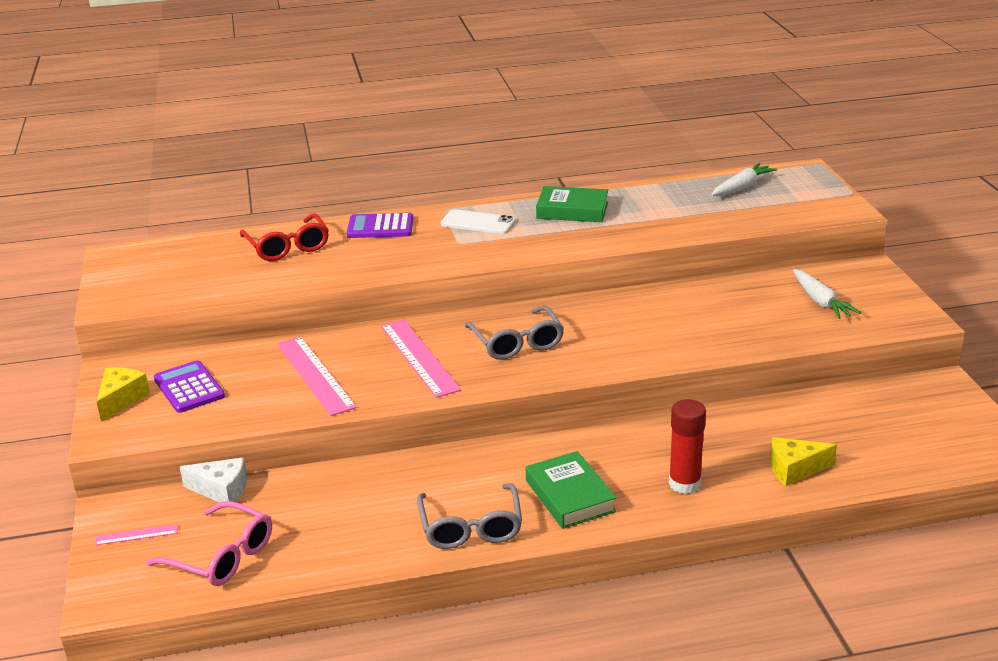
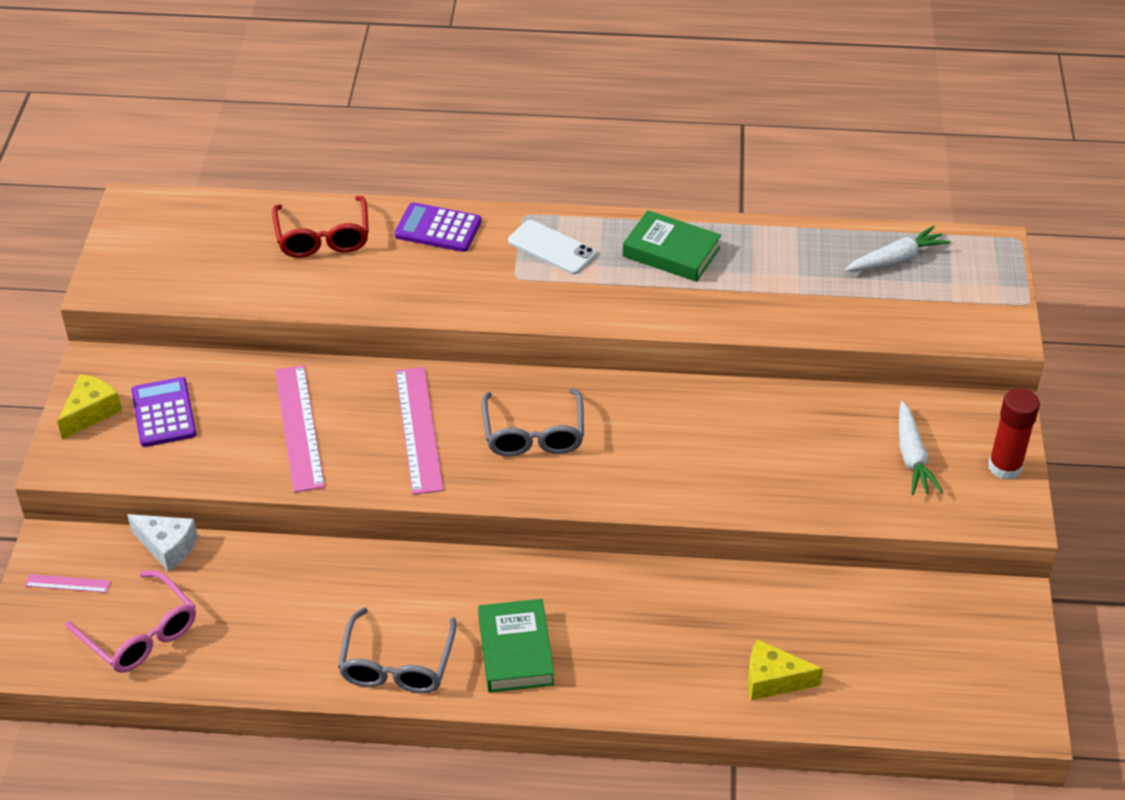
camera: 15 degrees right, 15 degrees up
red glue stick [669,399,706,494] -> red glue stick moved to [988,388,1040,480]

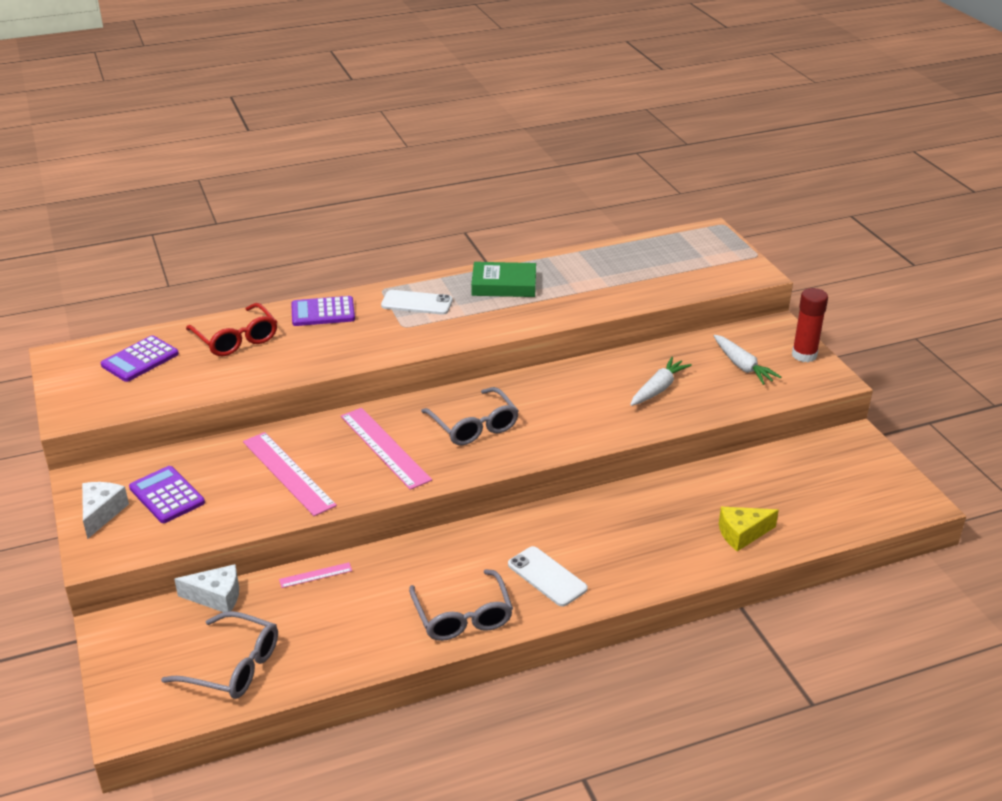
camera: 25 degrees left, 10 degrees down
pink ruler [25,574,111,593] -> pink ruler moved to [279,562,352,588]
yellow cheese [57,374,122,439] -> white cheese [82,482,129,539]
pink glasses [65,570,196,673] -> grey glasses [161,611,278,699]
green book [478,599,554,693] -> white phone [508,546,588,607]
white carrot [845,226,950,271] -> white carrot moved to [630,357,692,406]
none -> purple calculator [101,335,179,382]

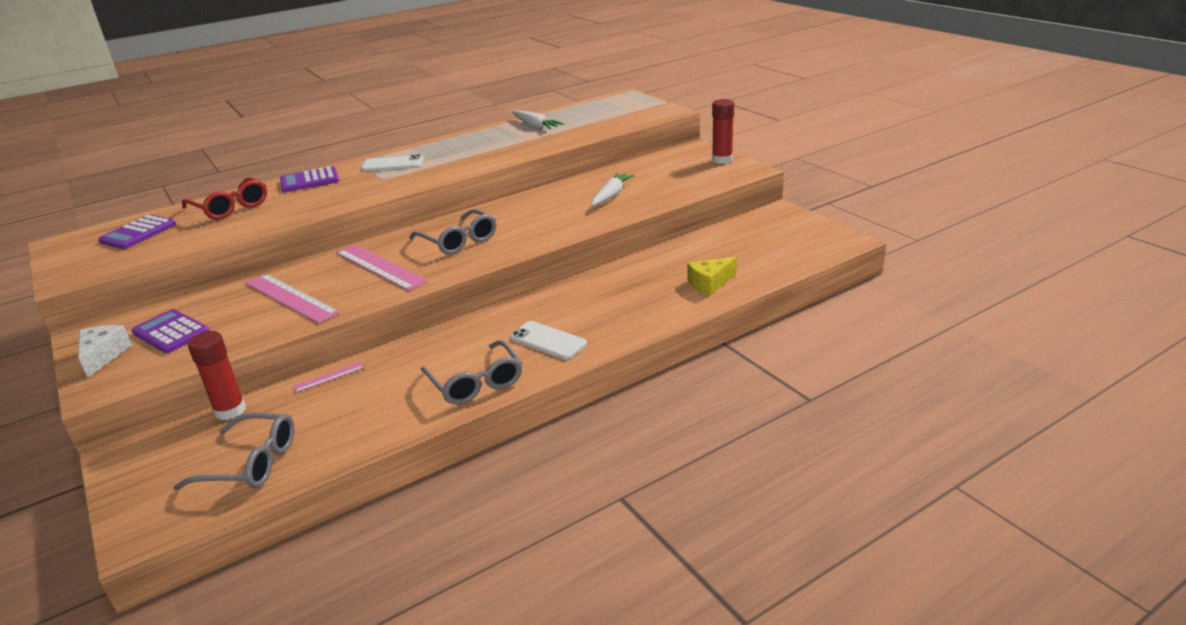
camera: 10 degrees left, 5 degrees down
white cheese [174,564,239,612] -> red glue stick [188,331,246,420]
green book [471,262,536,297] -> none
white carrot [714,335,781,385] -> white carrot moved to [512,110,564,129]

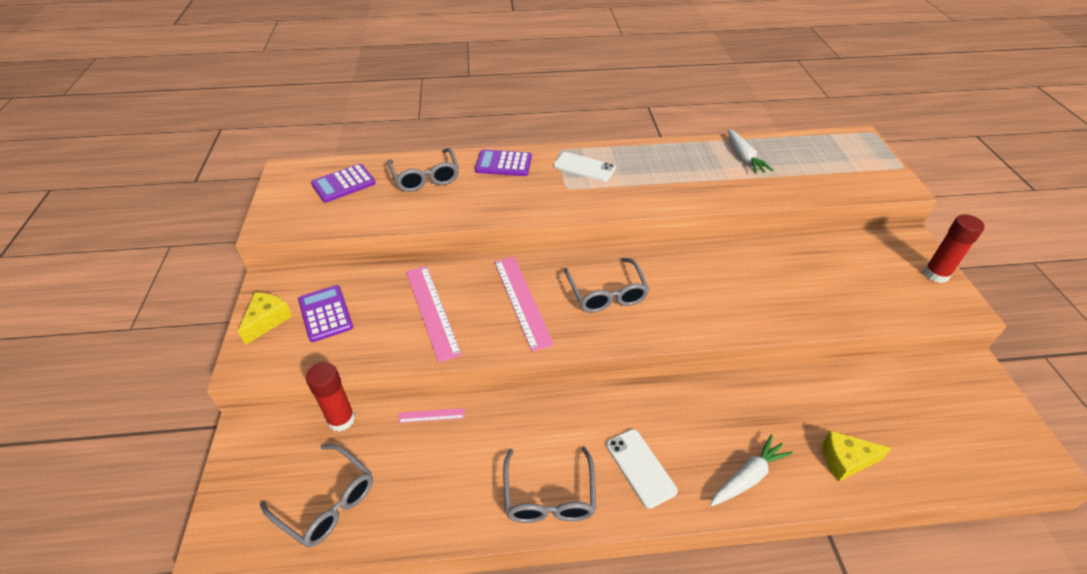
camera: 25 degrees right, 15 degrees up
white cheese [78,325,132,377] -> yellow cheese [238,292,292,345]
red glasses [182,177,267,219] -> grey glasses [387,148,459,192]
white carrot [591,173,635,206] -> white carrot moved to [710,434,793,507]

